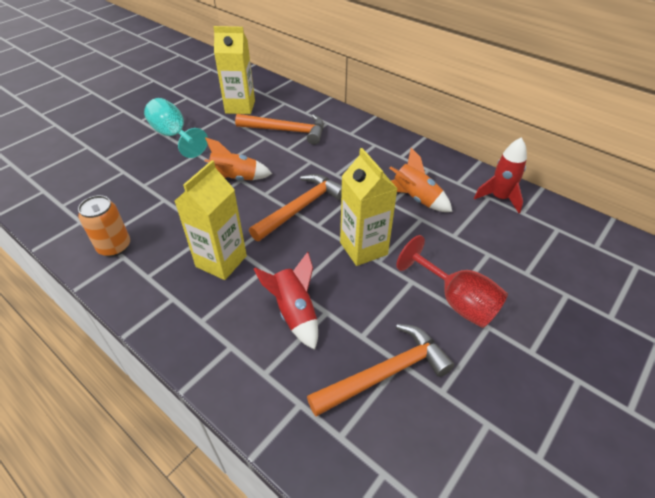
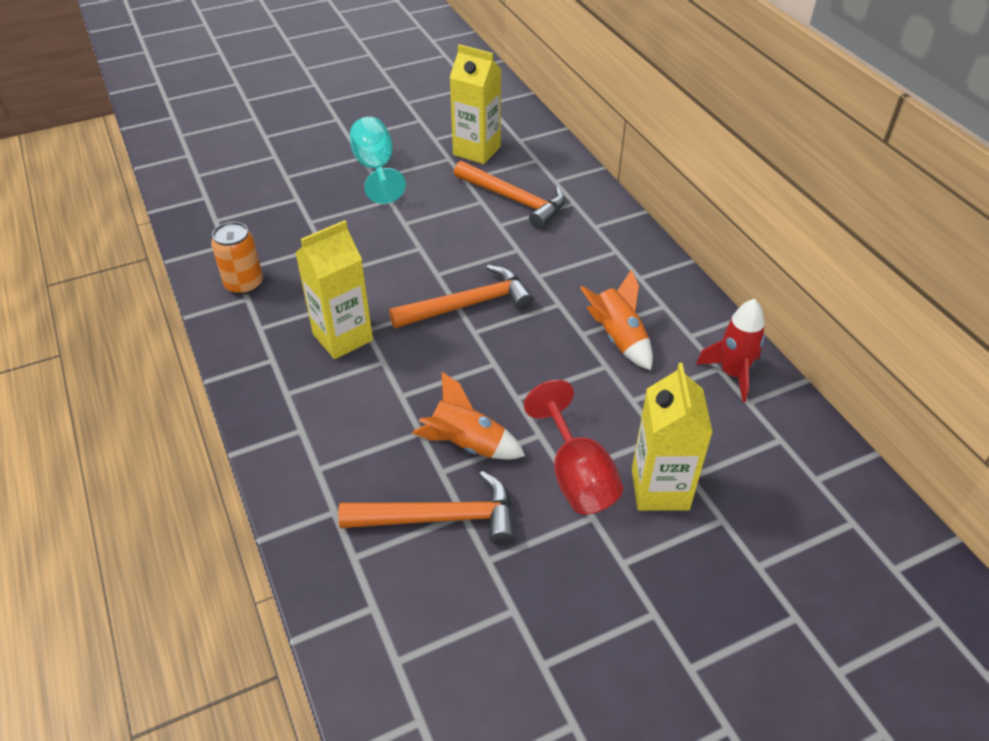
camera: 25 degrees right, 0 degrees up
orange rocket [204,137,272,180] -> orange rocket moved to [412,372,525,460]
red rocket [254,252,318,350] -> none
yellow carton [340,148,398,266] -> yellow carton moved to [632,363,713,511]

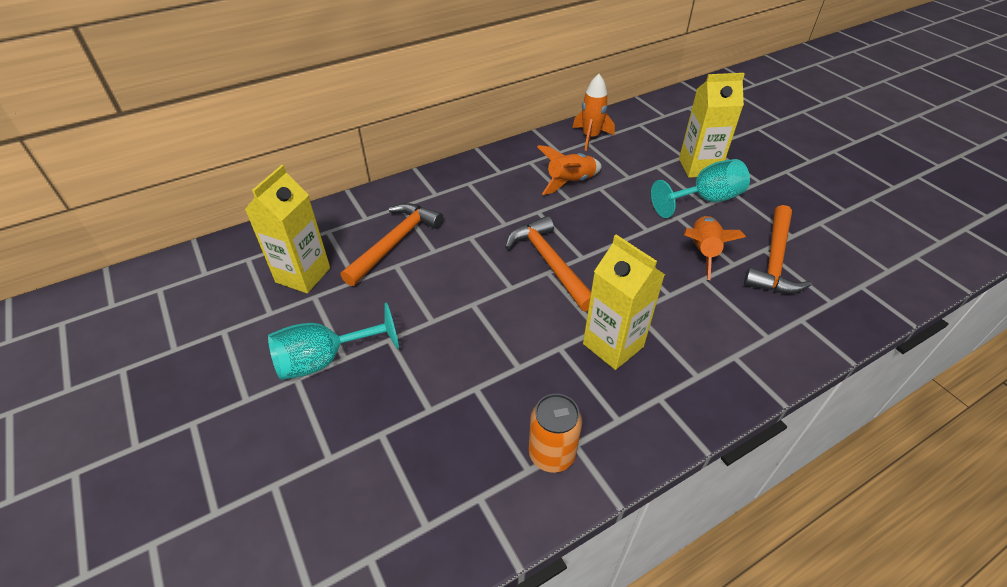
camera: 95 degrees left, 0 degrees up
orange hammer [338,471,515,545] -> orange hammer turned 150 degrees counterclockwise [744,205,812,294]
red goblet [524,380,623,514] -> turquoise goblet [651,159,750,218]
red rocket [696,299,765,402] -> orange rocket [573,74,615,151]

